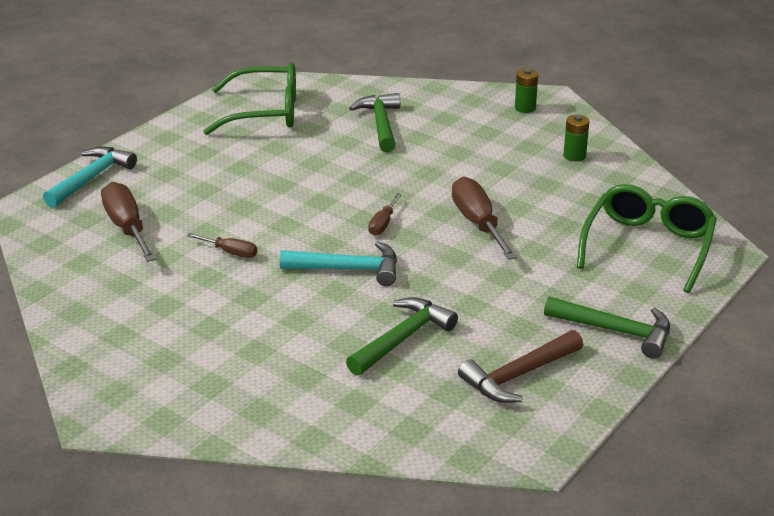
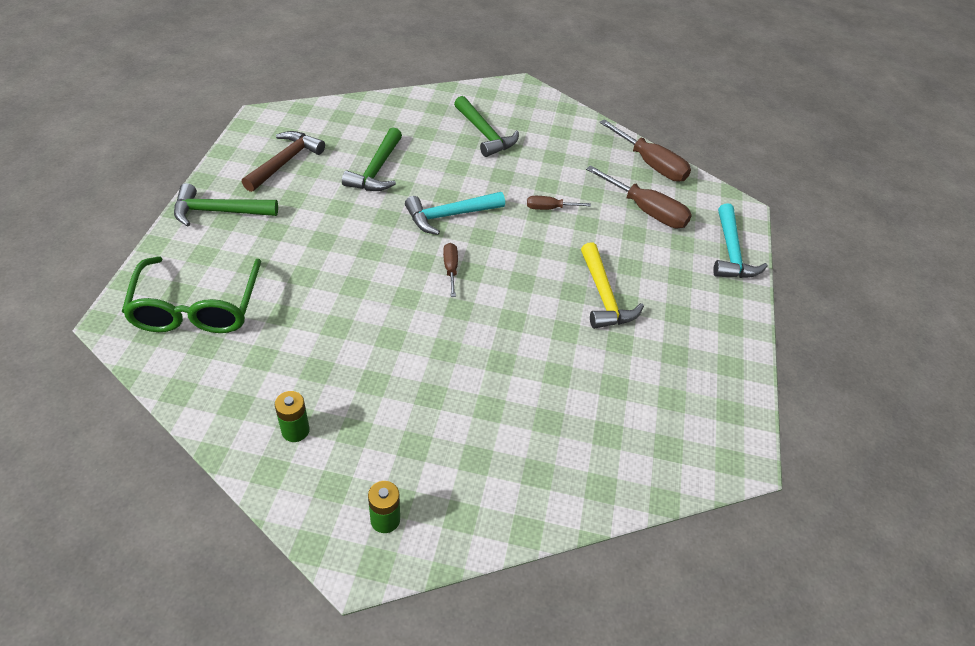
camera: 150 degrees right, 15 degrees up
green glasses [203,63,296,135] -> none
green hammer [349,93,400,152] -> green hammer moved to [454,96,519,157]
brown screwdriver [452,177,517,260] -> brown screwdriver moved to [599,119,691,182]
none -> yellow hammer [581,242,644,329]

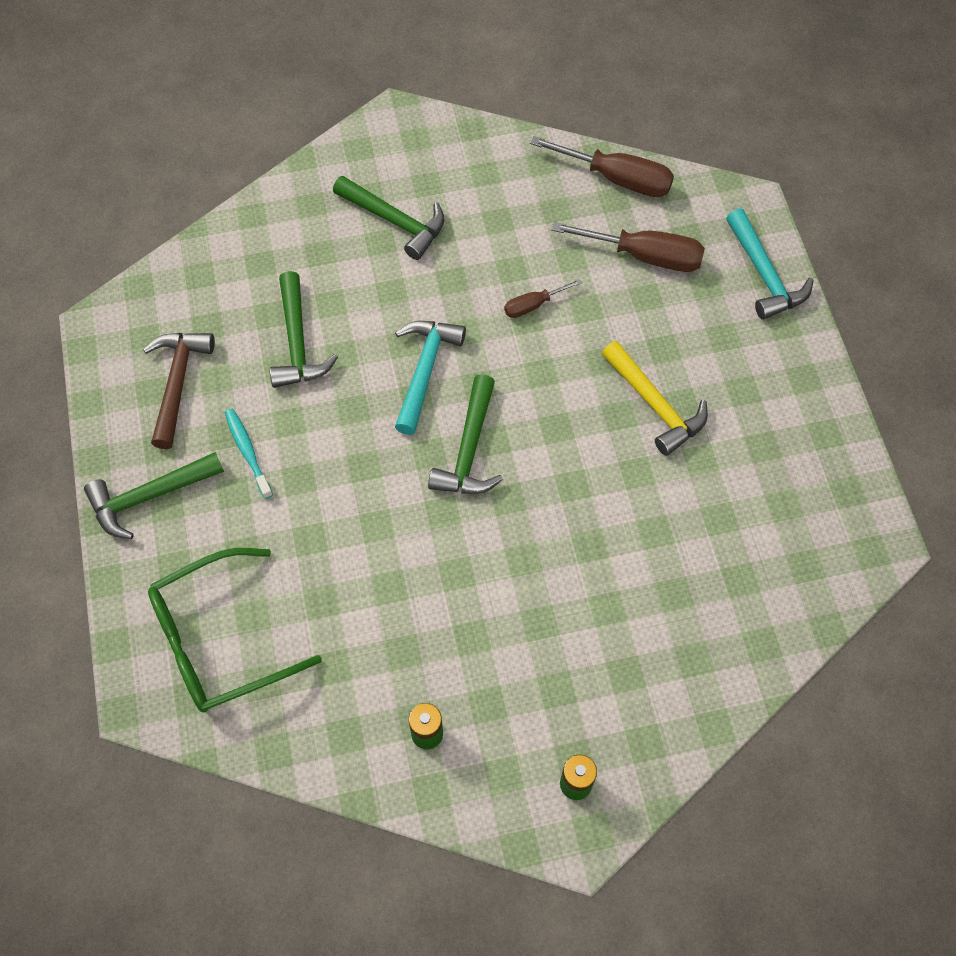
camera: 20 degrees left, 15 degrees up
green glasses [122,256,261,333] -> green glasses turned 90 degrees clockwise [148,548,322,713]
turquoise hammer [405,192,505,235] -> turquoise hammer turned 150 degrees clockwise [395,321,466,435]
brown screwdriver [443,243,458,297] -> green hammer [428,374,503,494]
none -> turquoise toothbrush [225,409,273,499]

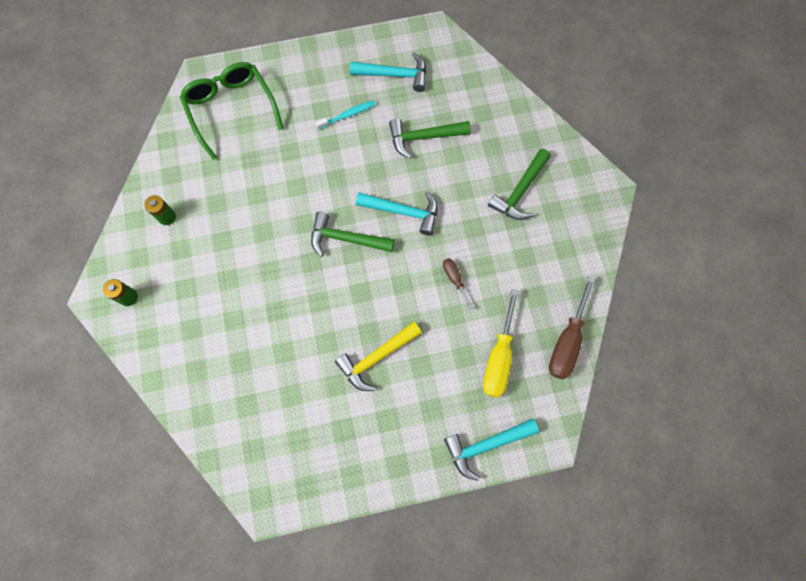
camera: 90 degrees right, 10 degrees up
green hammer [84,452,224,539] -> none
brown hammer [143,333,215,449] -> turquoise hammer [350,52,427,92]
brown screwdriver [551,222,705,272] -> yellow screwdriver [483,289,519,398]

